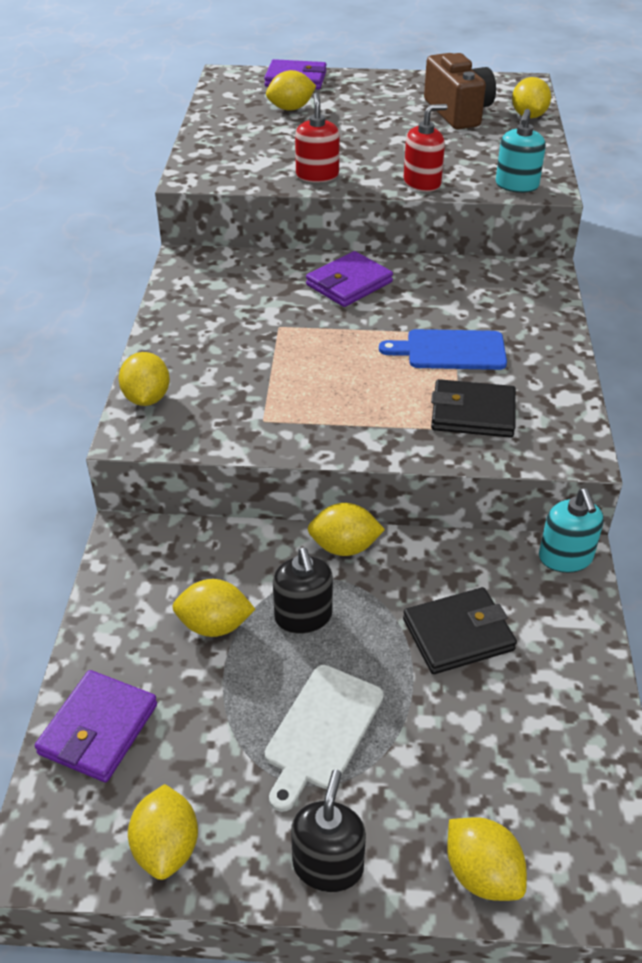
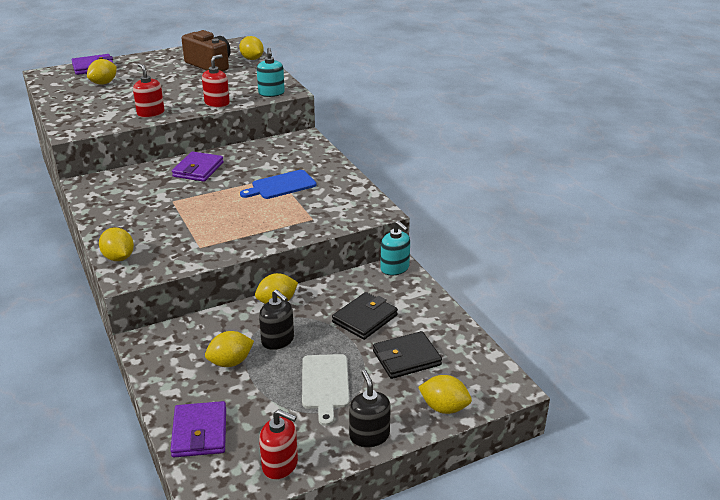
camera: 30 degrees left, 10 degrees down
yellow lemon [128,784,198,880] -> red soap dispenser [259,409,298,480]
black wallet [431,379,516,438] -> black wallet moved to [373,331,442,379]

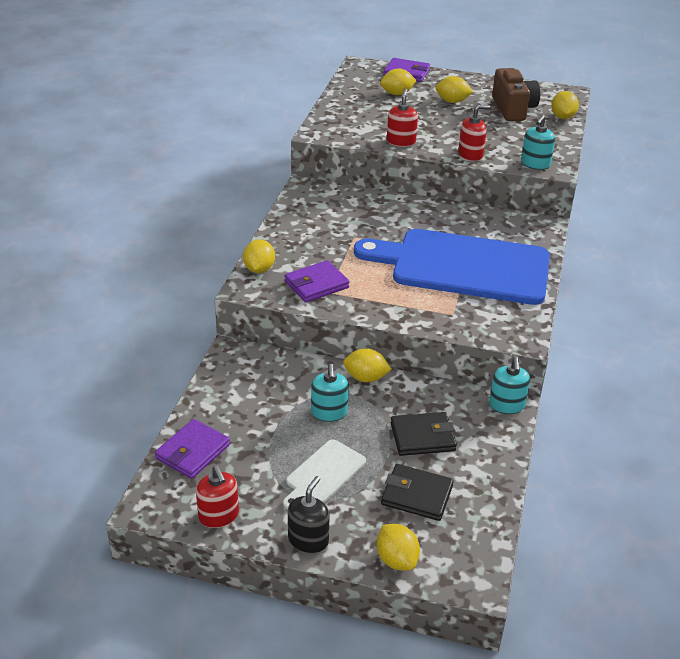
camera: 40 degrees right, 5 degrees up
purple wallet [172,151,224,182] -> purple wallet moved to [285,260,350,302]
yellow lemon [205,331,254,367] -> yellow lemon moved to [435,76,473,103]
blue cutting board [240,170,316,199] -> blue cutting board [354,229,550,305], size x2.32
black soap dispenser [259,290,294,350] -> turquoise soap dispenser [311,364,349,422]

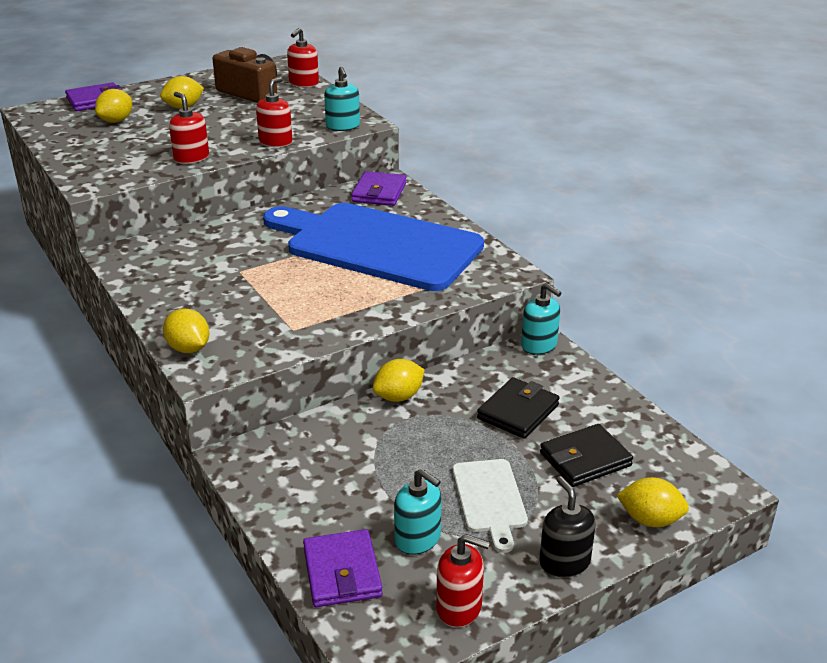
camera: 45 degrees left, 5 degrees down
purple wallet [285,260,350,302] -> purple wallet moved to [351,171,406,206]
turquoise soap dispenser [311,364,349,422] -> turquoise soap dispenser moved to [394,469,441,555]
blue cutting board [354,229,550,305] -> blue cutting board turned 60 degrees clockwise [263,203,484,291]
yellow lemon [551,91,579,119] -> red soap dispenser [287,28,319,88]

